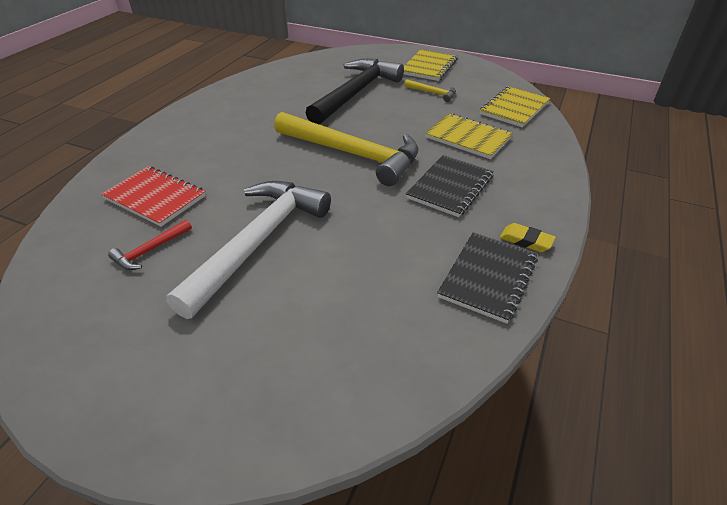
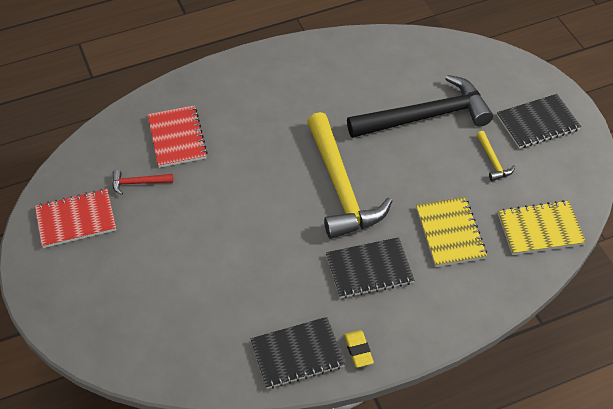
camera: 45 degrees right, 10 degrees up
white hammer [166,181,331,319] -> none
yellow notebook [404,49,457,81] -> black notebook [497,94,581,149]
none -> red notebook [35,189,116,248]

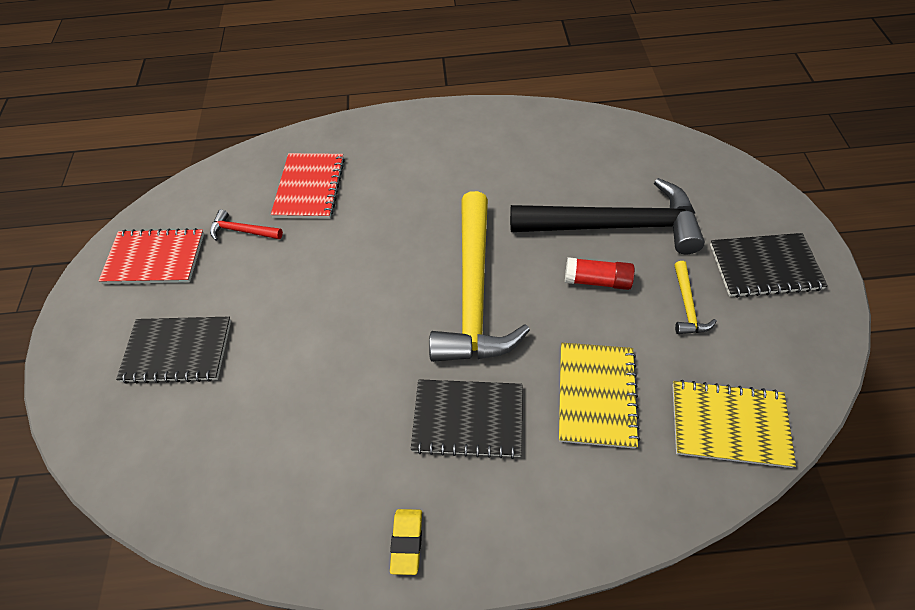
camera: 20 degrees right, 5 degrees up
black notebook [251,317,345,389] -> black notebook moved to [116,317,231,384]
none -> red glue stick [565,257,635,290]

